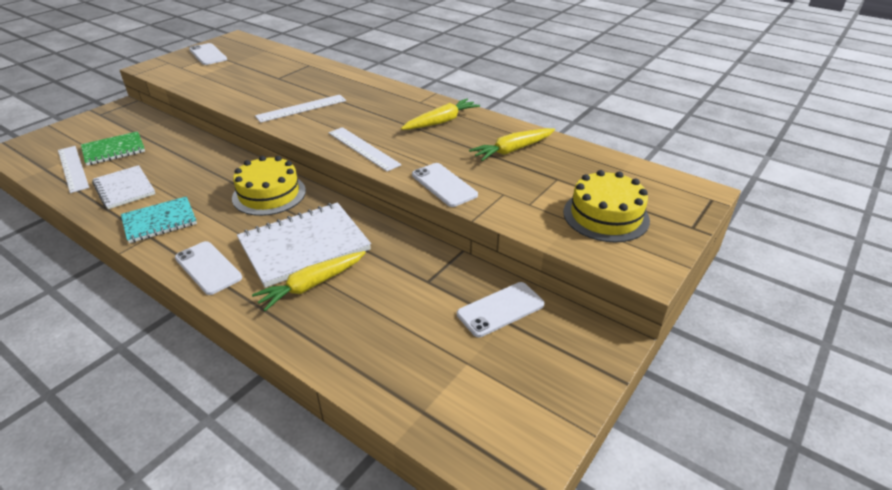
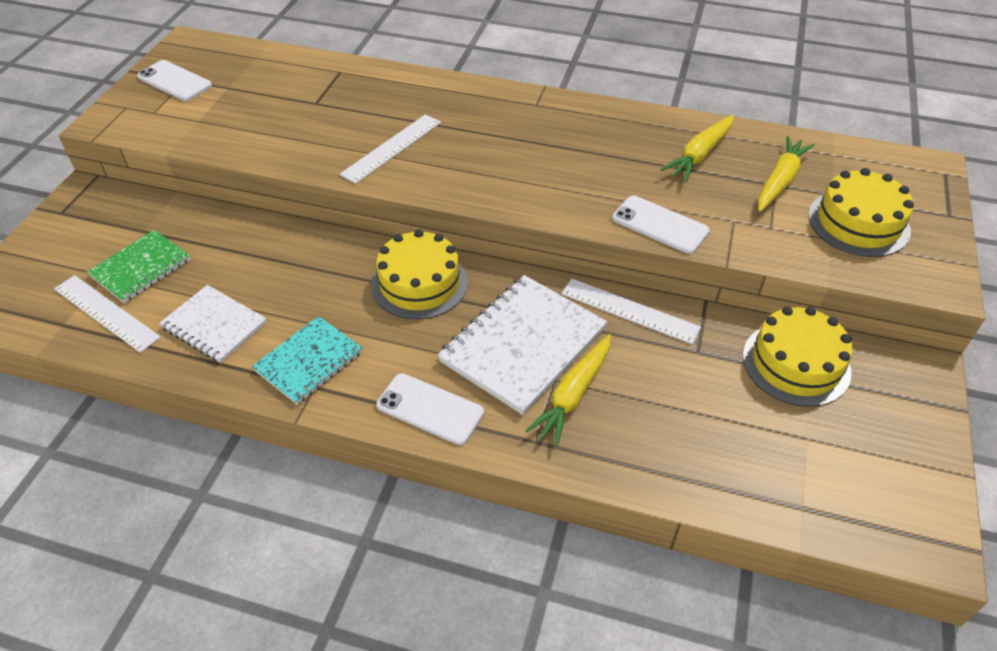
camera: 20 degrees left, 10 degrees up
white ruler [328,127,402,171] -> white ruler moved to [562,279,701,344]
yellow carrot [401,99,480,130] -> yellow carrot moved to [758,136,815,212]
white phone [457,282,544,337] -> yellow cake [743,307,853,407]

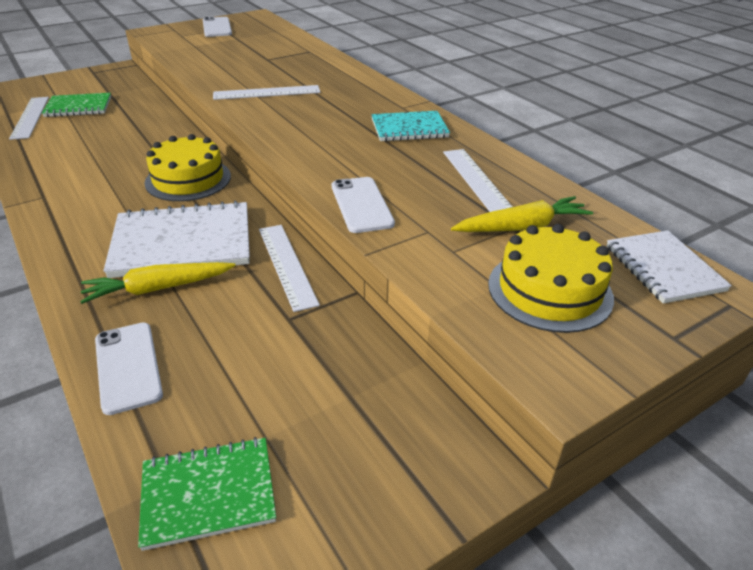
camera: 40 degrees right, 10 degrees down
white notebook [159,285,267,363] -> white notebook moved to [607,230,732,304]
turquoise notebook [252,316,363,405] -> turquoise notebook moved to [371,111,450,142]
white phone [376,373,484,445] -> white phone moved to [95,323,163,415]
yellow carrot [661,115,734,182] -> white ruler [443,149,512,212]
yellow cake [743,307,853,407] -> none
none -> green notebook [138,437,276,551]

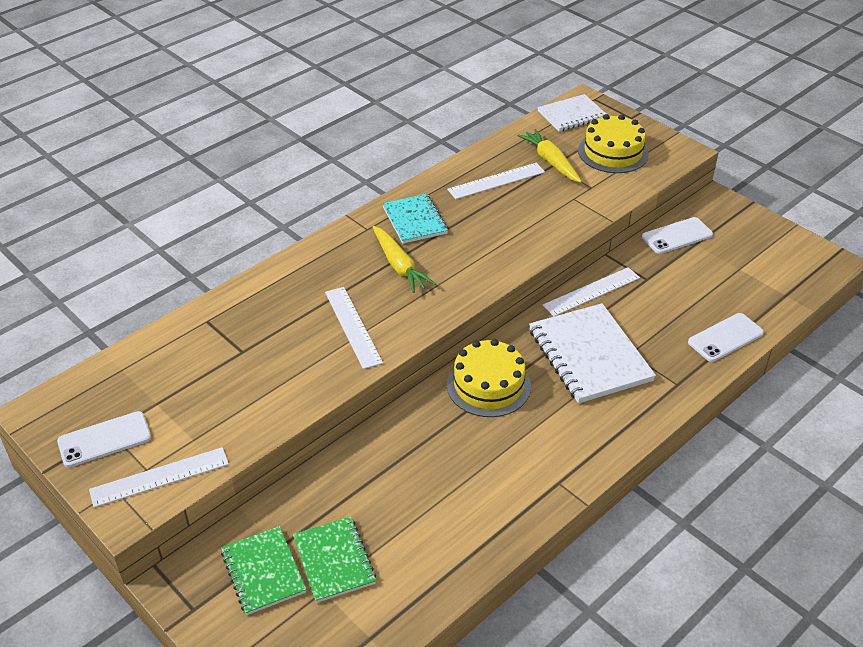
camera: 100 degrees left, 5 degrees up
white ruler [9,97,49,140] -> white ruler moved to [89,447,229,508]
yellow carrot [80,262,236,304] -> yellow carrot moved to [373,226,436,293]
green notebook [138,437,276,551] -> green notebook moved to [221,526,307,615]
white phone [332,177,395,233] -> white phone moved to [642,217,713,254]

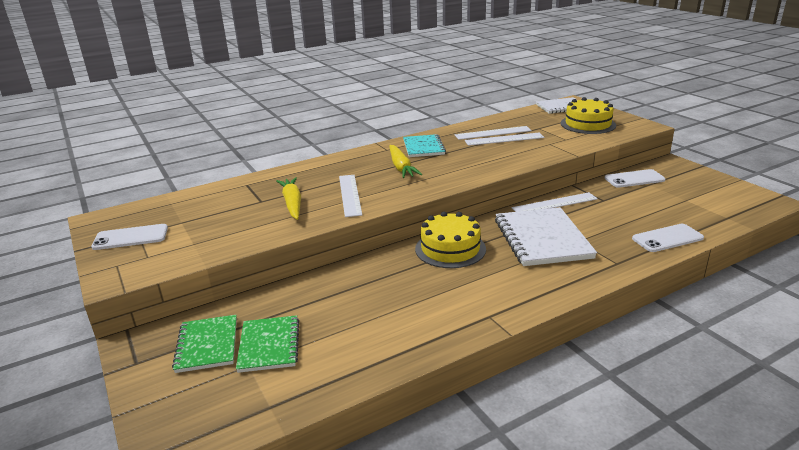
camera: 15 degrees right, 15 degrees down
white ruler [89,447,229,508] -> white ruler moved to [465,133,544,146]
yellow carrot [518,129,582,183] -> yellow carrot moved to [276,177,301,220]

